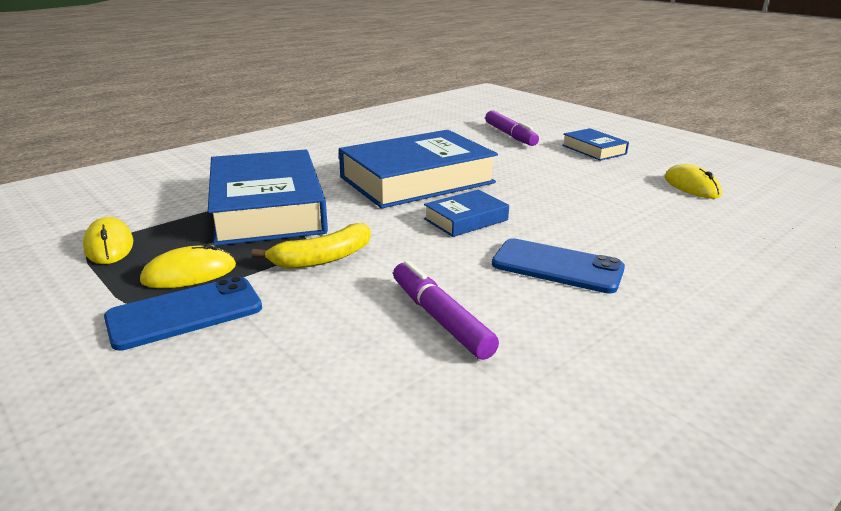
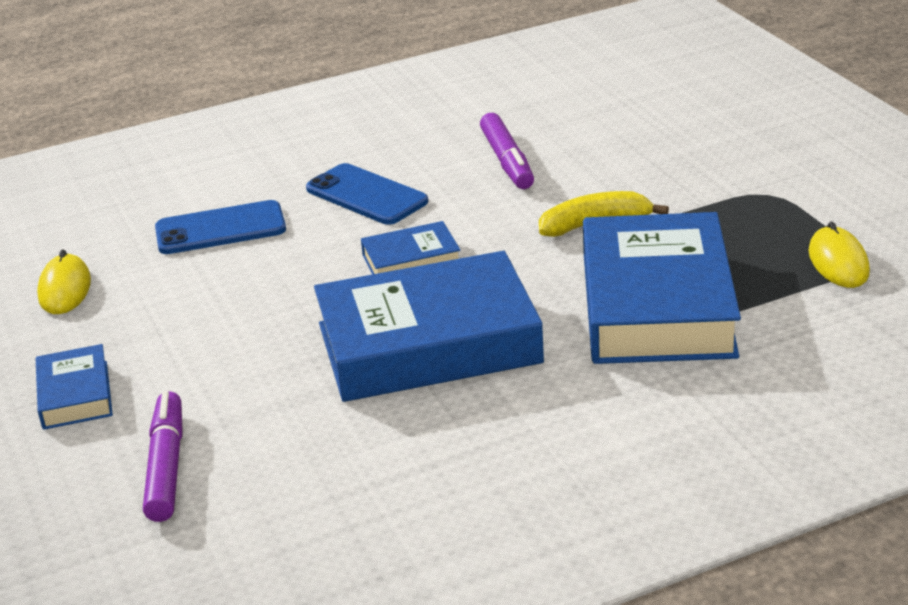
camera: 160 degrees left, 5 degrees up
blue phone [104,276,262,350] -> blue phone moved to [155,200,286,254]
yellow mouse [140,243,236,288] -> none

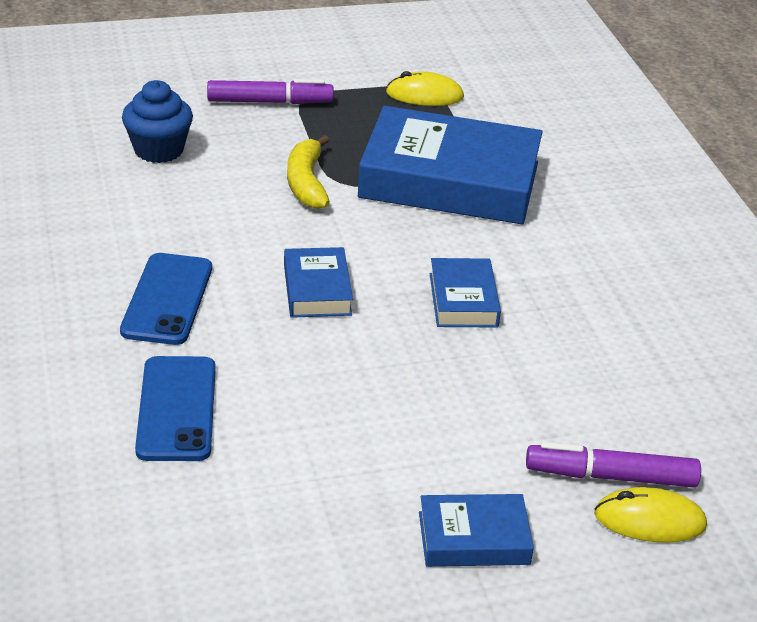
camera: 85 degrees left, 5 degrees up
yellow mouse [37,249,91,314] -> yellow mouse moved to [594,487,707,543]
blue phone [306,163,428,225] -> blue phone turned 45 degrees counterclockwise [120,253,212,345]
blue book [314,251,544,402] -> blue book [430,258,501,327], size x0.47
purple marker [480,113,534,189] -> purple marker moved to [207,79,334,104]
none -> blue cupcake [122,80,193,163]

